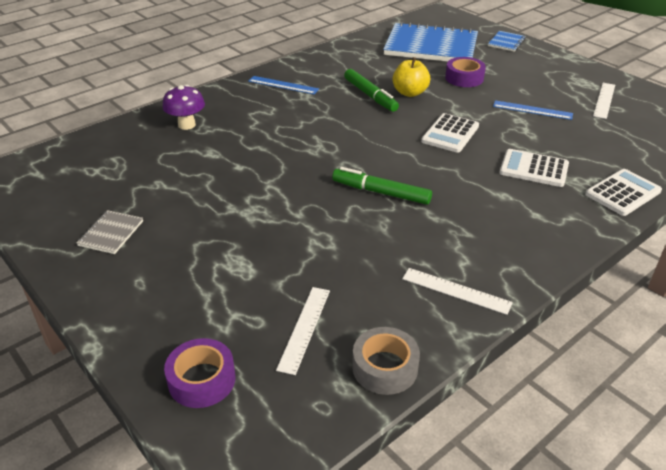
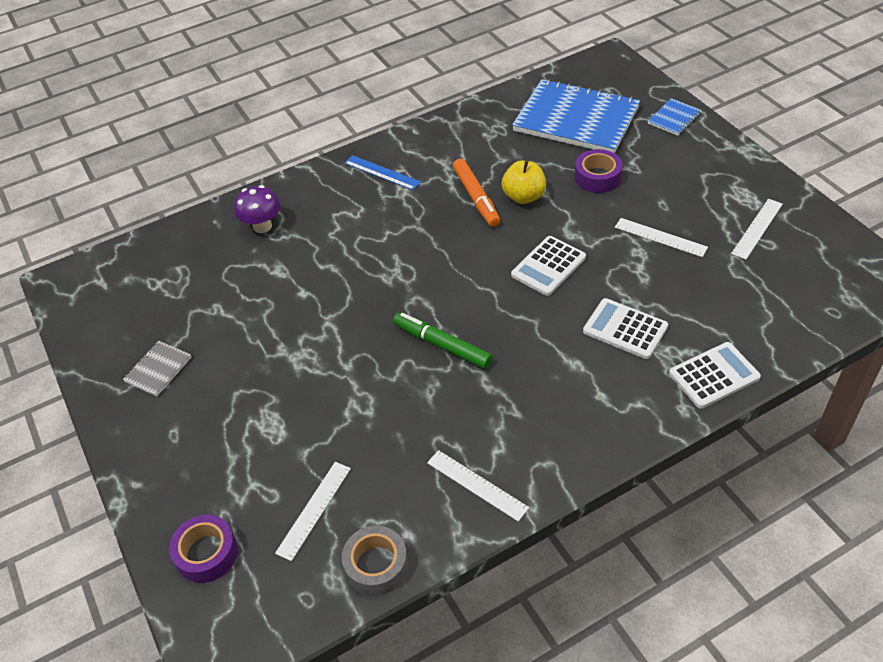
camera: 15 degrees right, 10 degrees up
green marker [344,69,399,112] -> orange marker [453,159,500,227]
blue ruler [493,100,573,120] -> white ruler [615,218,708,257]

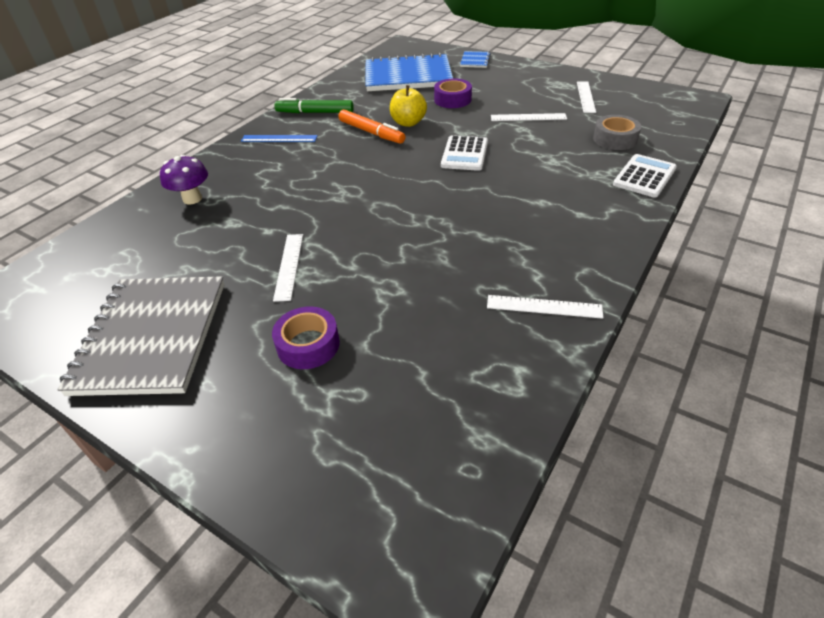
camera: 30 degrees left, 5 degrees down
grey notebook [123,341,191,396] -> grey notebook [57,276,225,396], size x2.35
purple tape [169,515,238,583] -> purple tape moved to [272,306,340,369]
white ruler [275,462,351,561] -> white ruler moved to [273,234,303,302]
grey tape [342,525,408,596] -> grey tape moved to [593,115,641,150]
green marker [393,312,493,369] -> green marker moved to [274,98,353,113]
white calculator [583,298,668,359] -> none

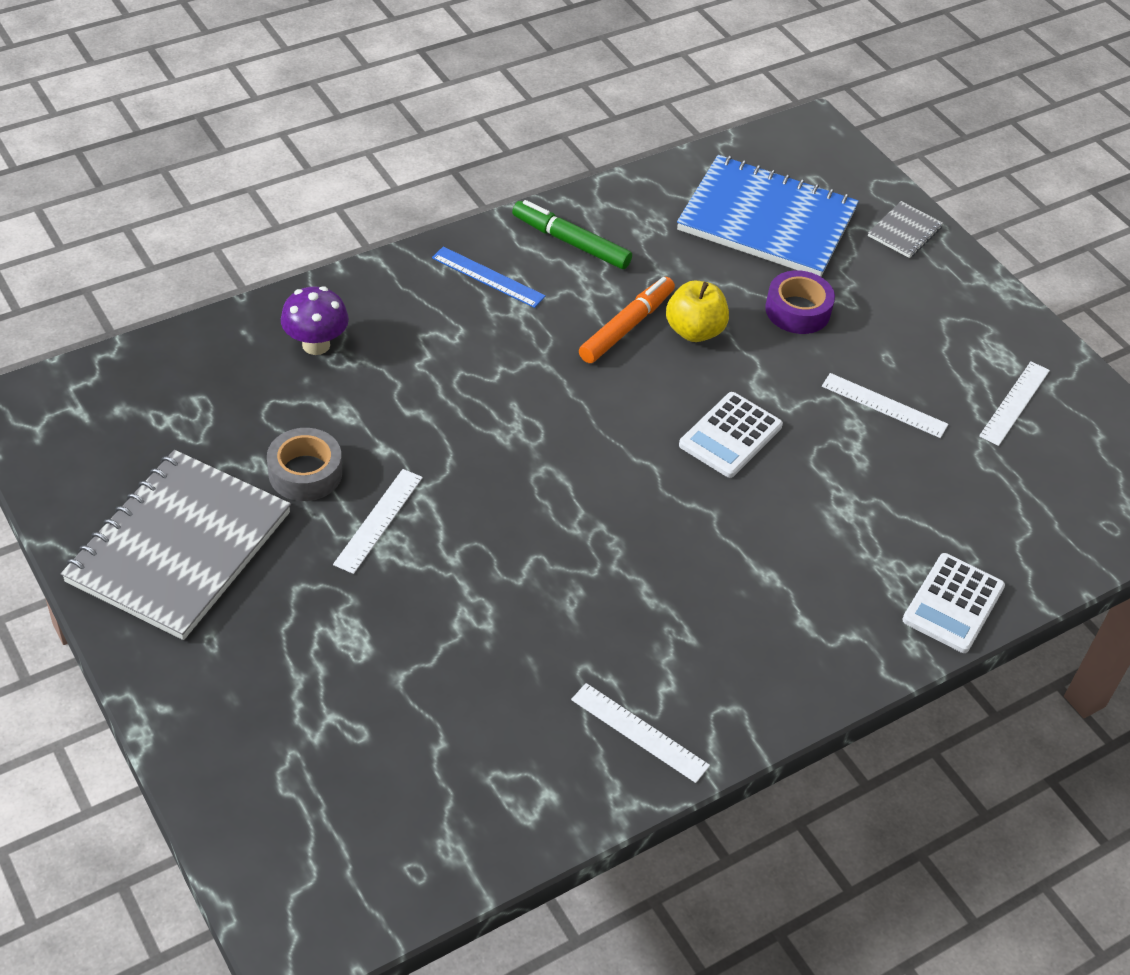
camera: 20 degrees right, 5 degrees up
purple tape [272,306,340,369] -> none
orange marker [338,109,406,144] -> orange marker turned 120 degrees counterclockwise [579,277,675,363]
blue notebook [460,51,491,68] -> grey notebook [868,201,943,258]
grey tape [593,115,641,150] -> grey tape moved to [267,428,342,501]
white calculator [613,154,677,198] -> white calculator turned 150 degrees clockwise [902,553,1005,653]

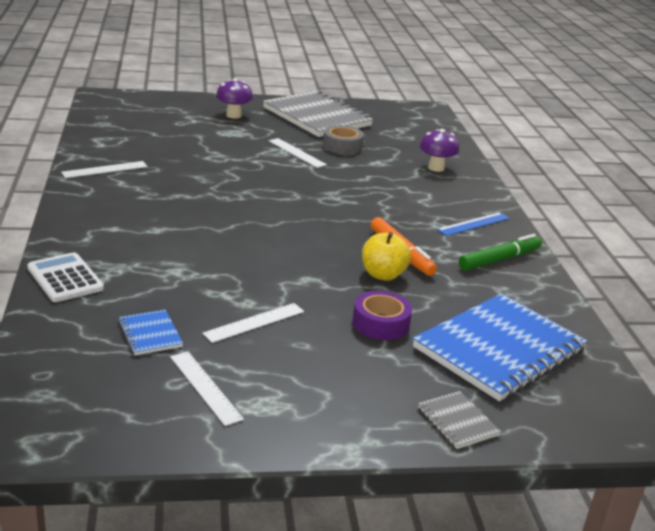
camera: 115 degrees right, 20 degrees down
white calculator [679,392,783,478] -> none
none -> blue notebook [118,310,183,355]
none -> purple mushroom [216,78,253,119]

